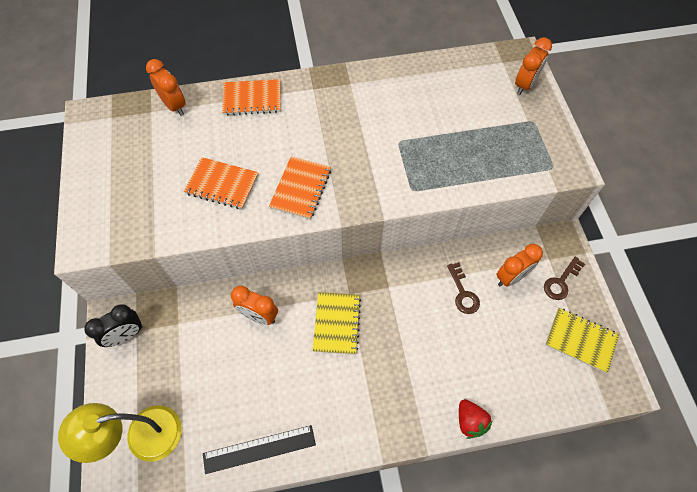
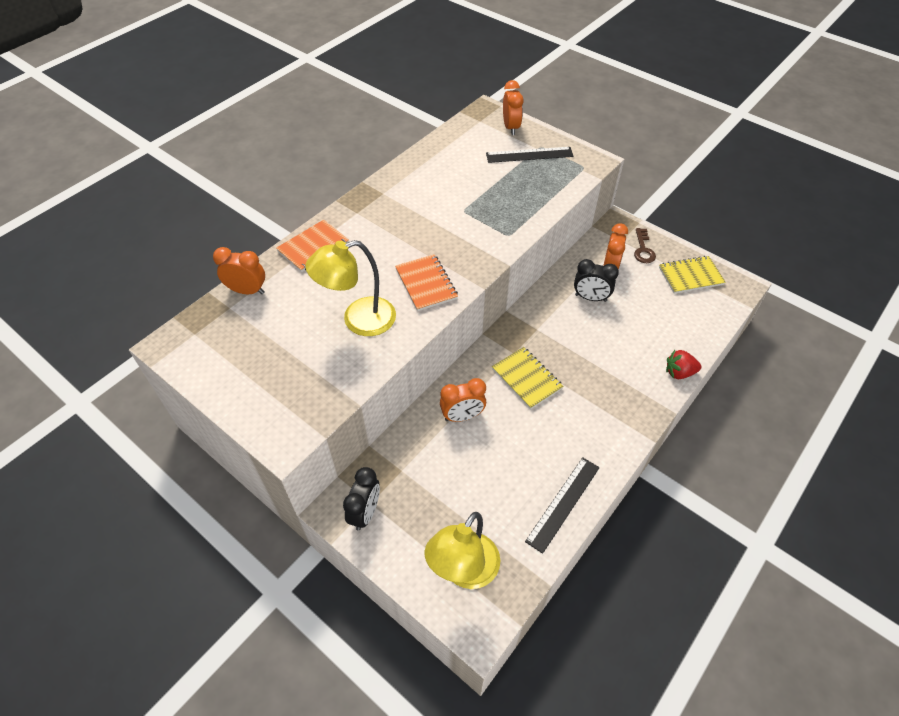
camera: 40 degrees left, 10 degrees down
orange notebook [184,157,259,209] -> yellow lamp [305,240,396,336]
brown key [447,262,480,314] -> black clock [574,259,619,302]
red strawberry [459,399,493,439] -> red strawberry turned 150 degrees clockwise [666,350,702,379]
none -> black ruler [486,147,574,163]

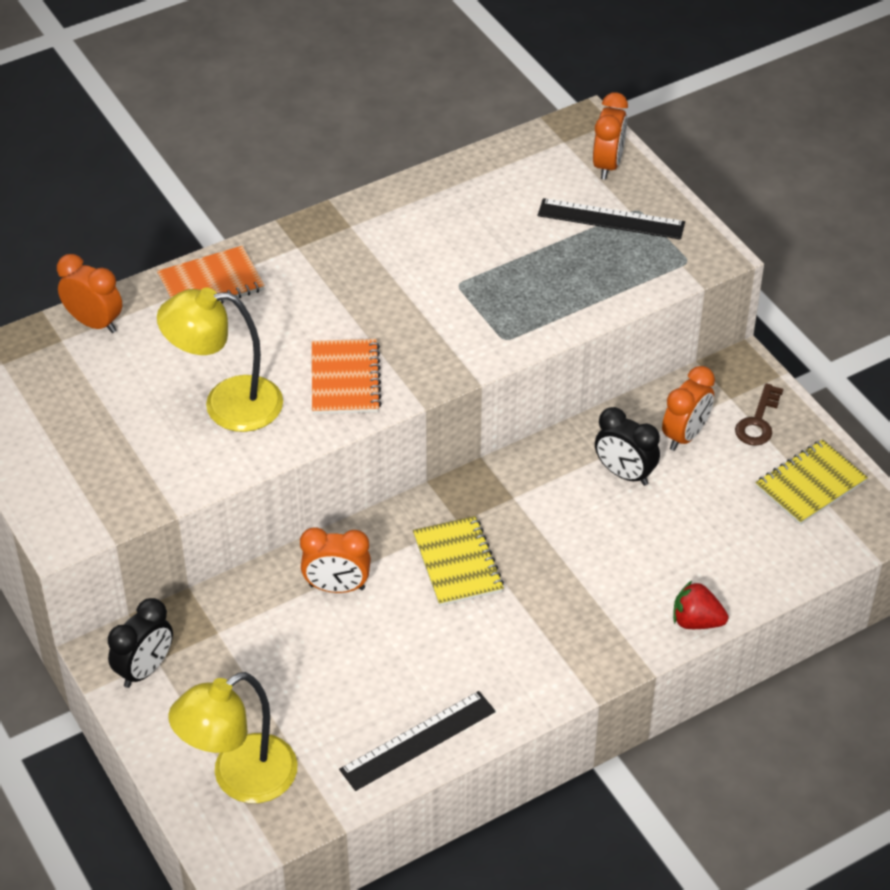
camera: 20 degrees right, 5 degrees down
yellow notebook [659,256,726,294] -> yellow notebook turned 45 degrees counterclockwise [756,439,868,525]

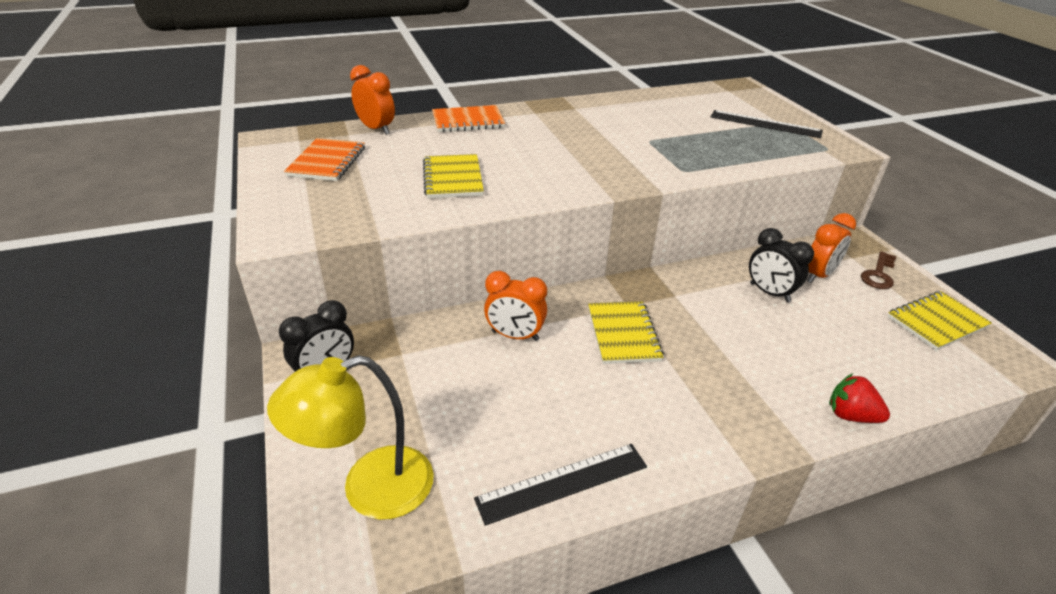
camera: 10 degrees right, 10 degrees down
yellow lamp [157,287,283,432] -> yellow notebook [423,154,484,198]
orange notebook [312,339,382,414] -> orange notebook moved to [284,138,365,181]
orange clock [593,92,628,180] -> none

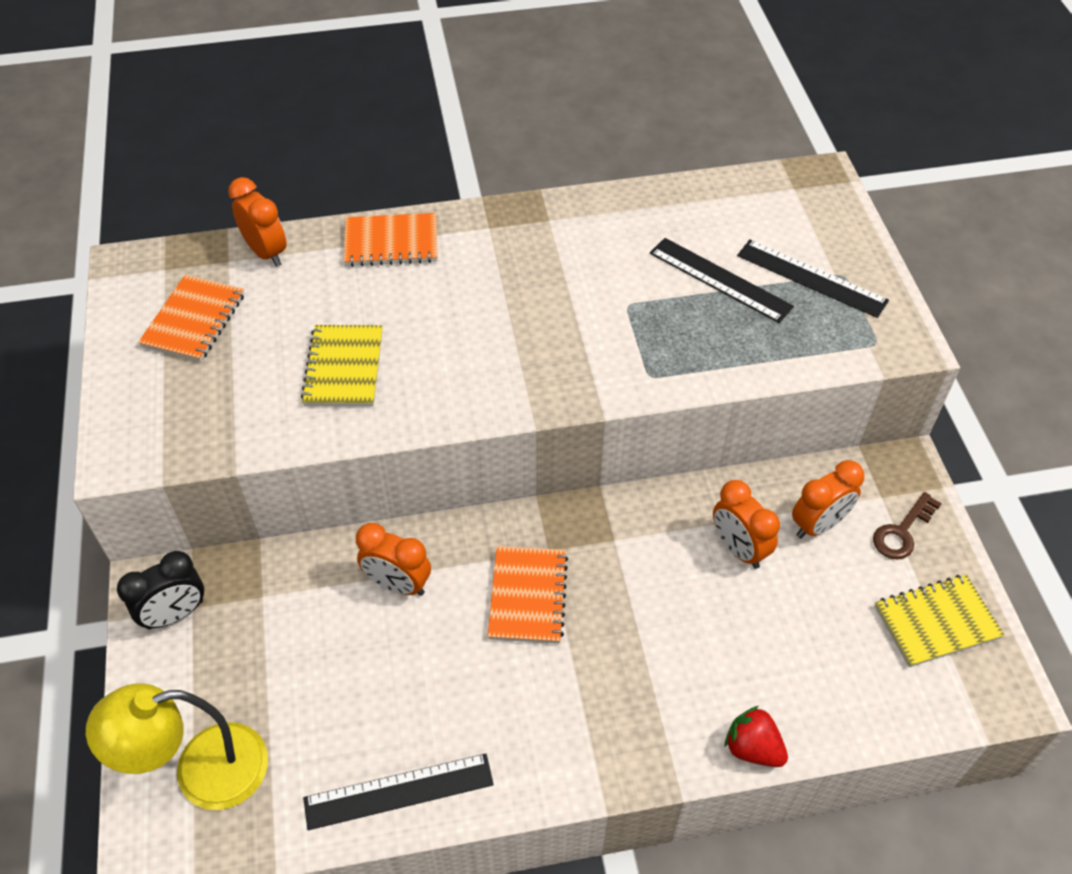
camera: 10 degrees right, 15 degrees up
yellow notebook [588,301,664,364] -> orange notebook [488,546,568,644]
black clock [749,228,814,303] -> orange clock [713,480,780,569]
none -> black ruler [650,238,794,323]

